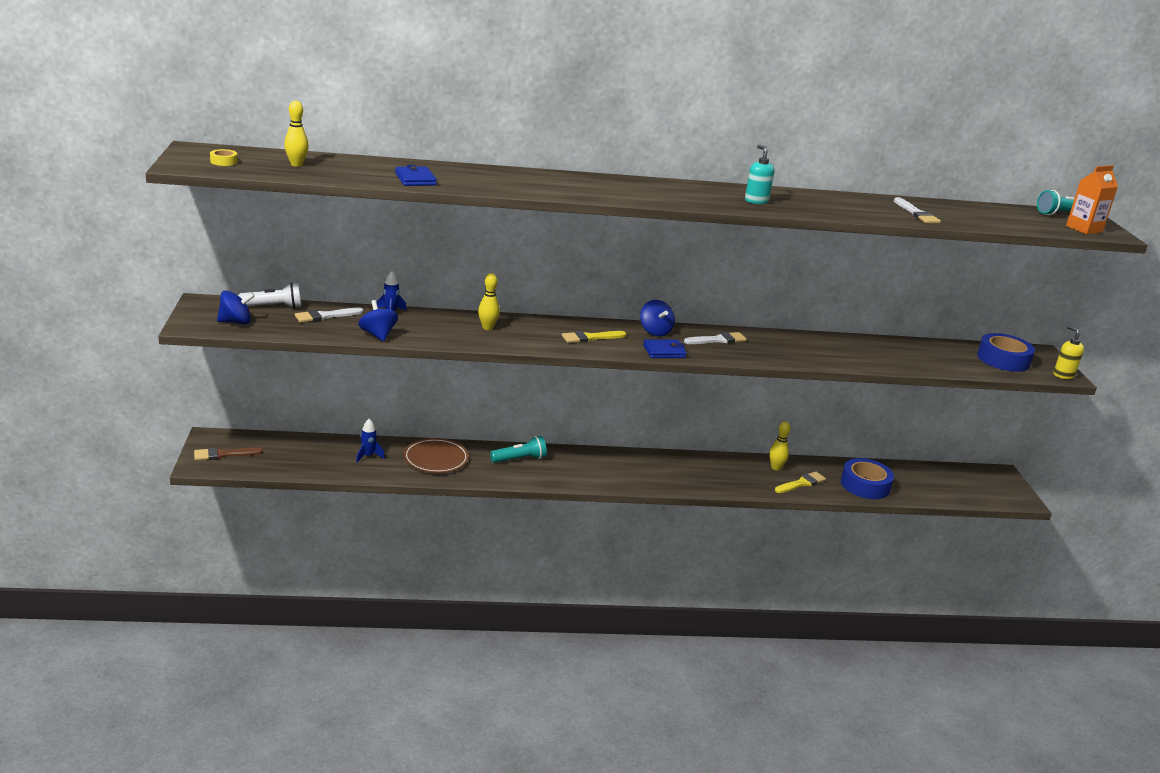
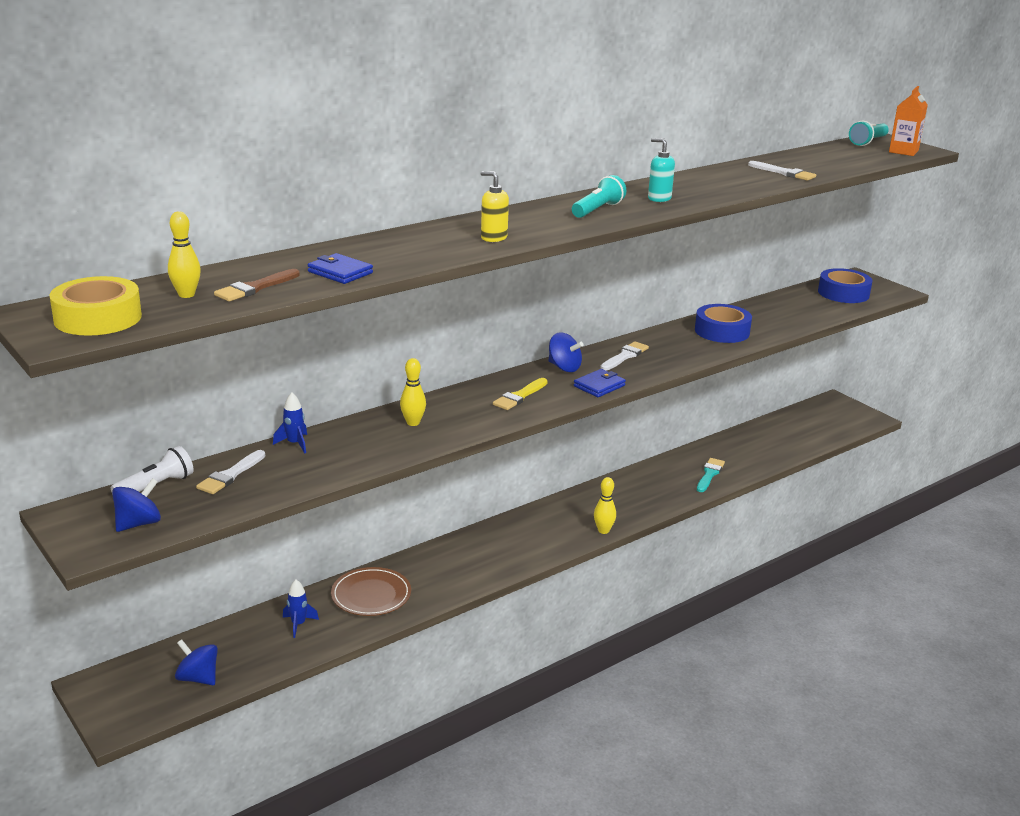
camera: 30 degrees left, 0 degrees up
brown brush [194,447,263,460] -> brown brush moved to [214,269,300,301]
yellow tape [210,149,238,166] -> yellow tape [49,276,142,336], size x2.29
blue spinning top [358,300,398,342] -> blue spinning top moved to [175,639,218,685]
turquoise flashlight [490,436,547,463] -> turquoise flashlight moved to [572,175,626,218]
yellow bowling pin [769,421,790,470] -> yellow bowling pin moved to [594,477,616,534]
yellow brush [775,472,826,493] -> turquoise brush [697,458,725,492]
blue tape [841,458,894,499] -> blue tape moved to [695,304,752,343]
yellow soap dispenser [1054,326,1084,379] -> yellow soap dispenser moved to [481,171,509,242]

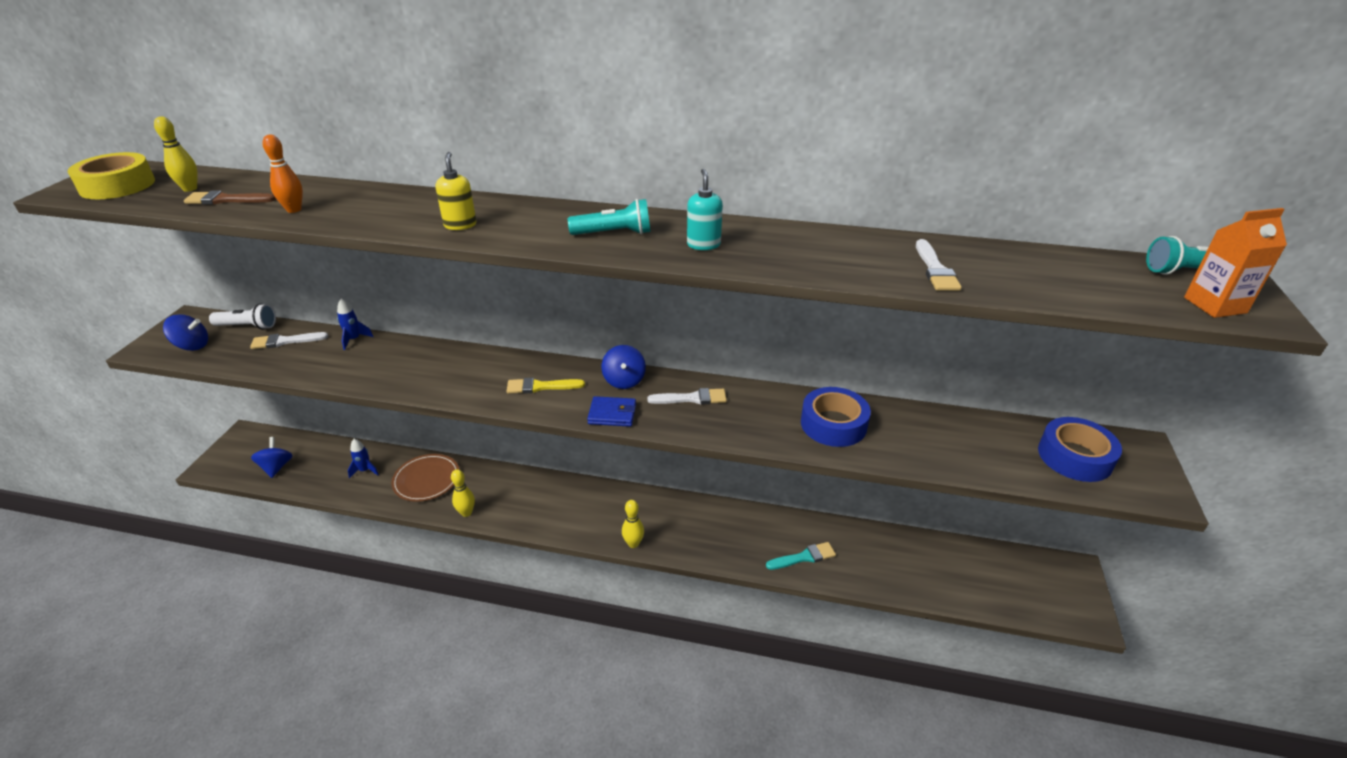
camera: 50 degrees right, 10 degrees up
blue wallet [308,253,373,284] -> orange bowling pin [262,134,303,213]
yellow bowling pin [400,358,426,426] -> yellow bowling pin moved to [451,469,475,517]

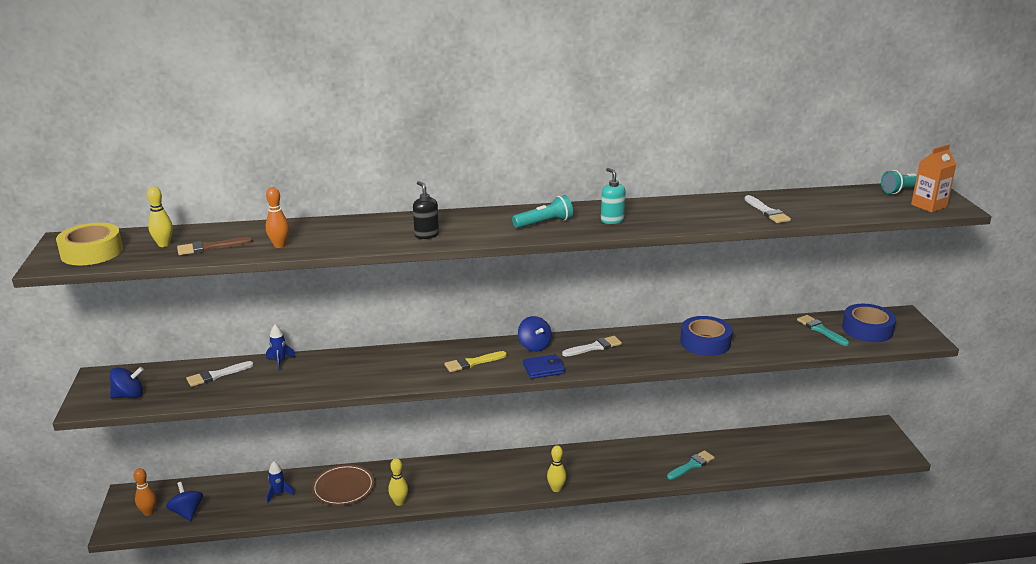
camera: 20 degrees left, 10 degrees down
white flashlight [209,303,276,330] -> none
yellow soap dispenser [436,152,476,230] -> black soap dispenser [413,181,439,239]
none -> orange bowling pin [134,468,156,516]
none -> turquoise brush [797,315,849,346]

